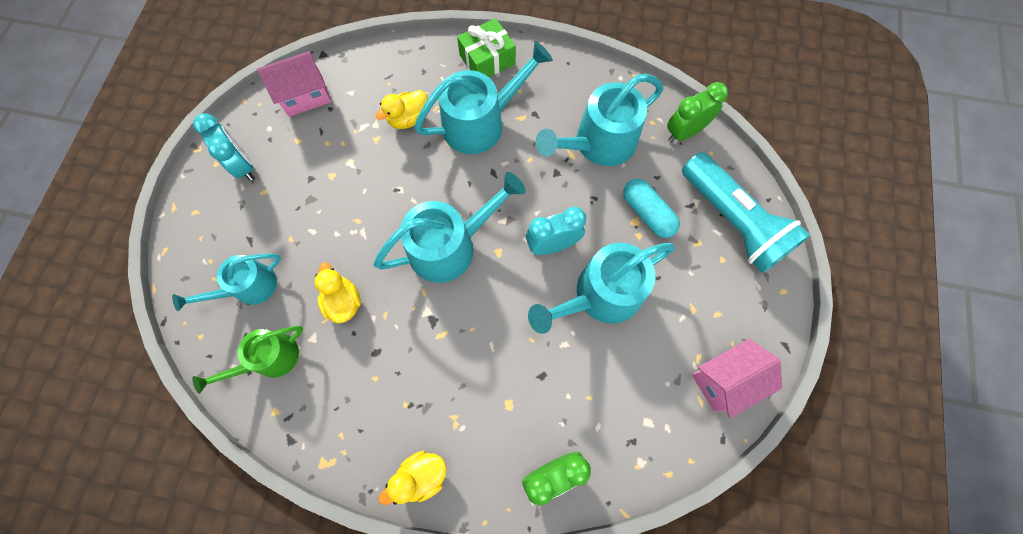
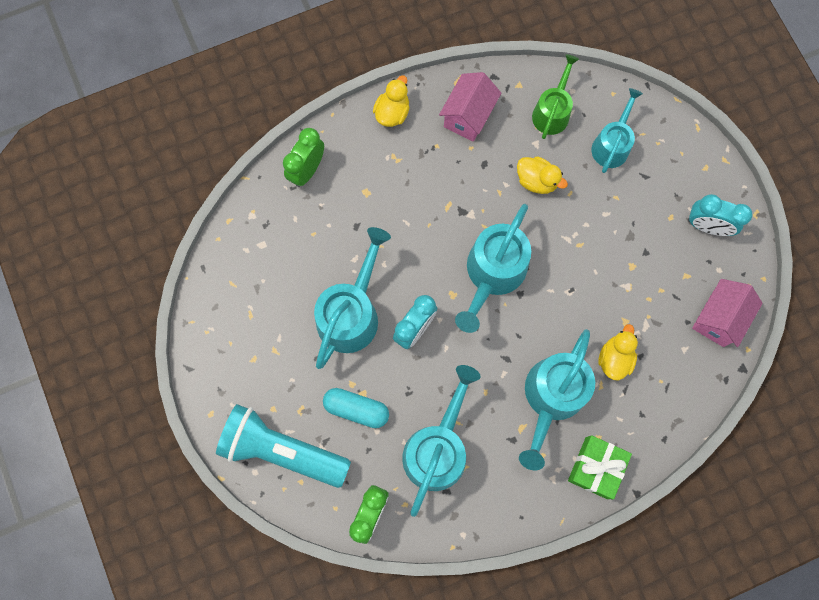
camera: 145 degrees right, 5 degrees up
pink house [692,339,782,418] -> pink house moved to [439,72,501,142]

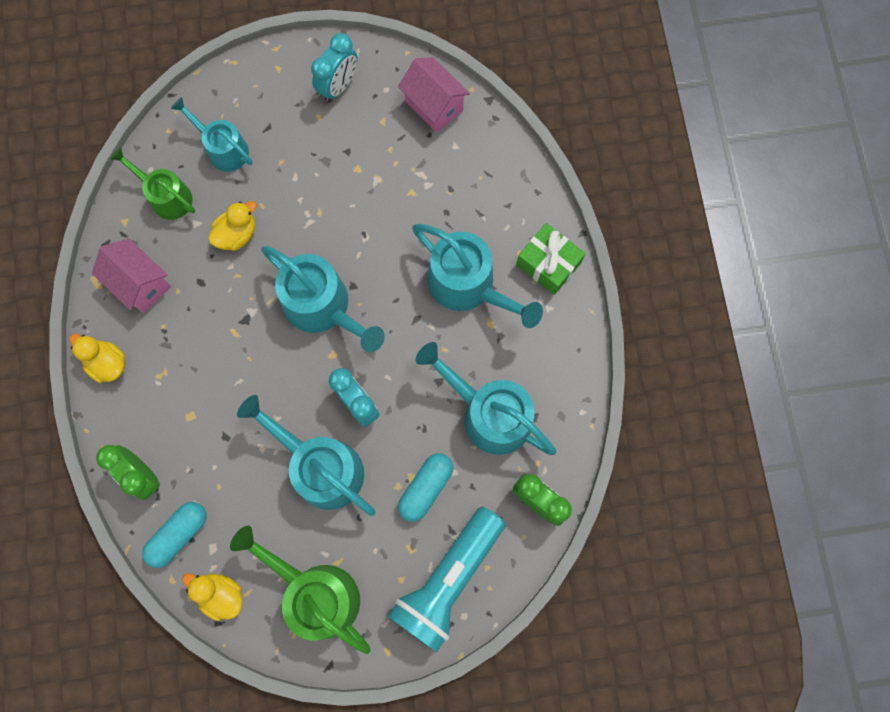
camera: 75 degrees left, 0 degrees up
yellow duck [598,324,638,381] -> yellow duck moved to [182,573,242,621]
none -> turquoise capsule [142,502,207,568]
none -> green watering can [230,526,370,654]

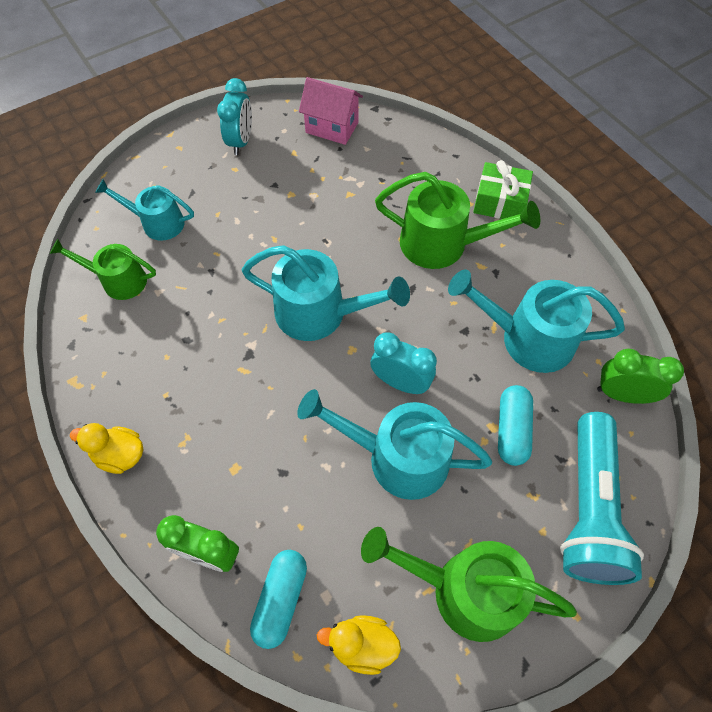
camera: 25 degrees left, 15 degrees down
pink house [92,238,171,313] -> none
yellow duck [208,201,257,251] -> none
turquoise watering can [412,224,543,328] -> green watering can [375,172,540,269]

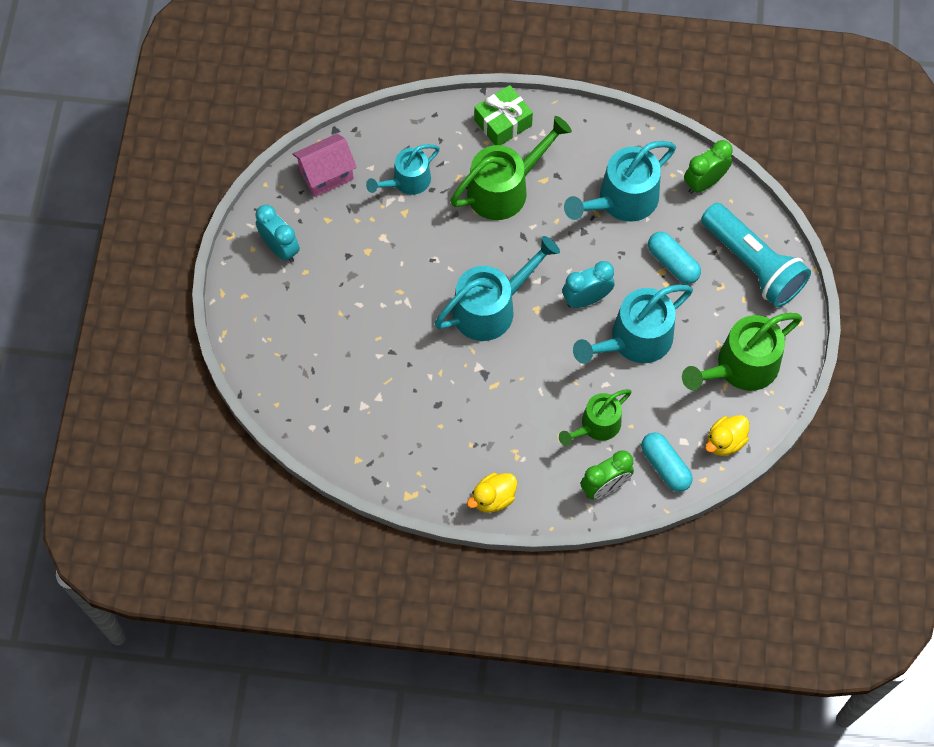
camera: 50 degrees left, 5 degrees up
green watering can [50,239,156,300] -> green watering can moved to [559,389,632,446]
turquoise watering can [95,179,194,241] -> turquoise watering can moved to [366,144,440,195]

